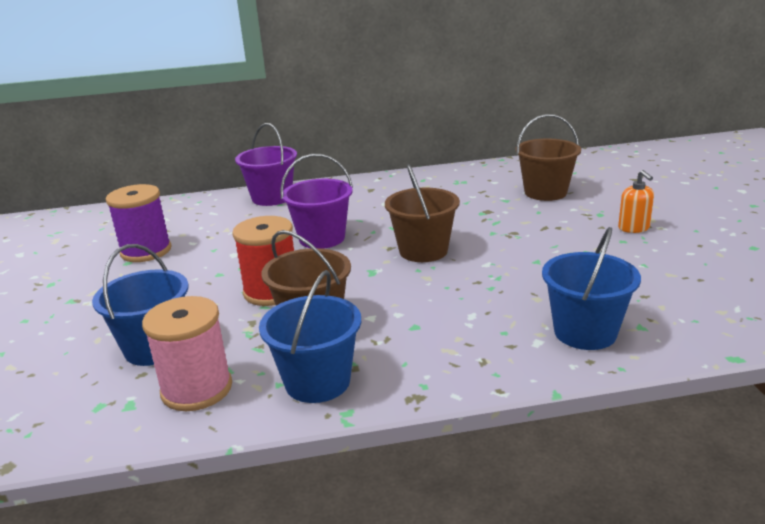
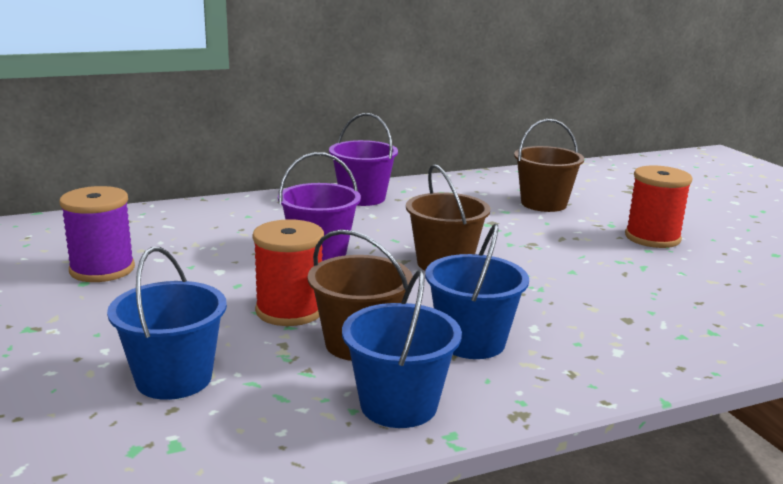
camera: 15 degrees left, 5 degrees down
pink spool [142,296,232,411] -> none
purple bucket [235,123,297,206] -> purple bucket moved to [329,113,398,206]
blue bucket [542,227,641,350] -> blue bucket moved to [425,224,529,359]
orange soap dispenser [618,170,654,233] -> red spool [625,166,693,248]

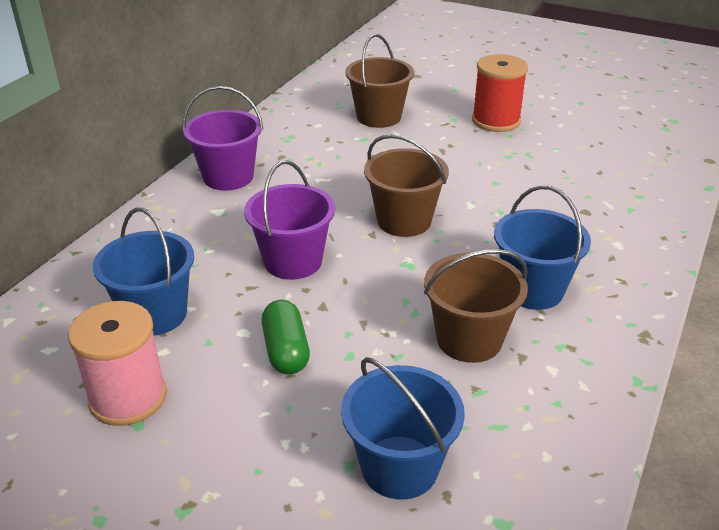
camera: 40 degrees left, 15 degrees up
purple spool [60,186,135,282] -> pink spool [68,301,167,426]
red spool [252,219,324,326] -> none
blue bucket [342,270,462,428] -> blue bucket moved to [93,207,194,335]
none -> green capsule [261,300,310,374]

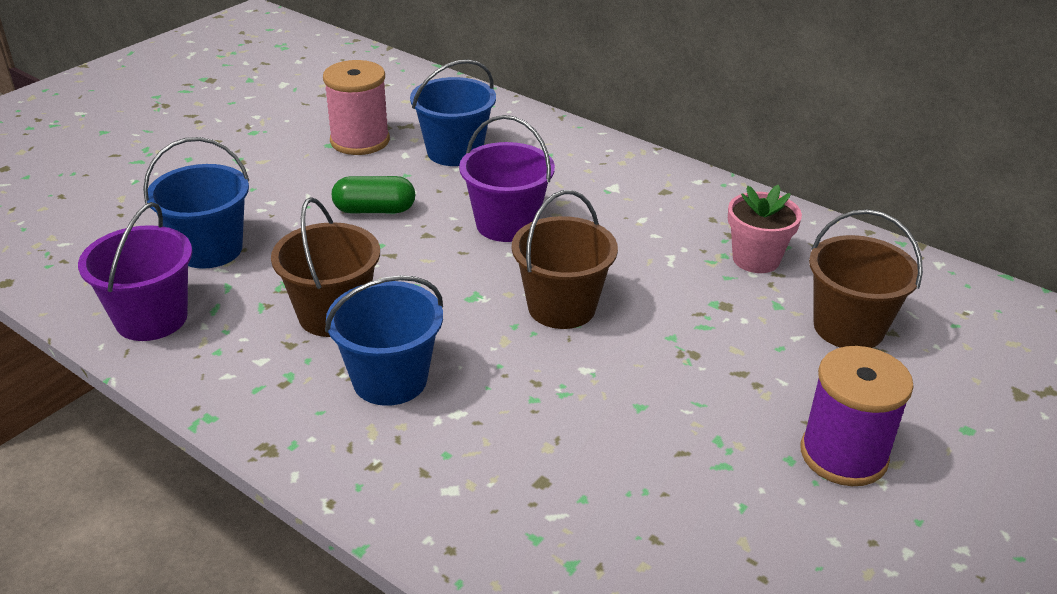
camera: 100 degrees right, 0 degrees up
purple bucket [182,86,263,191] -> purple bucket moved to [78,202,192,341]
red spool [472,54,528,132] -> purple spool [800,346,914,486]
none -> pink flower pot [728,185,802,273]

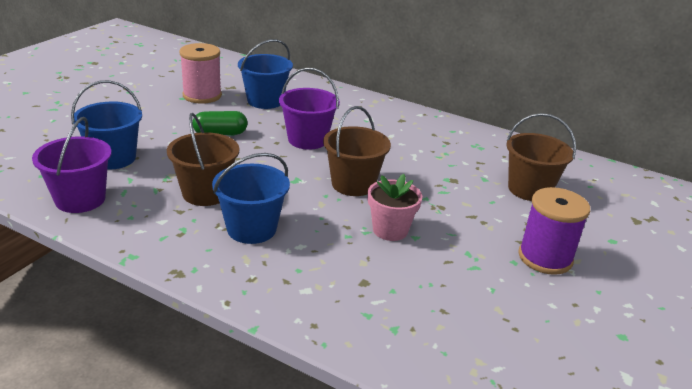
camera: 10 degrees left, 5 degrees down
pink flower pot [728,185,802,273] -> pink flower pot moved to [368,174,422,241]

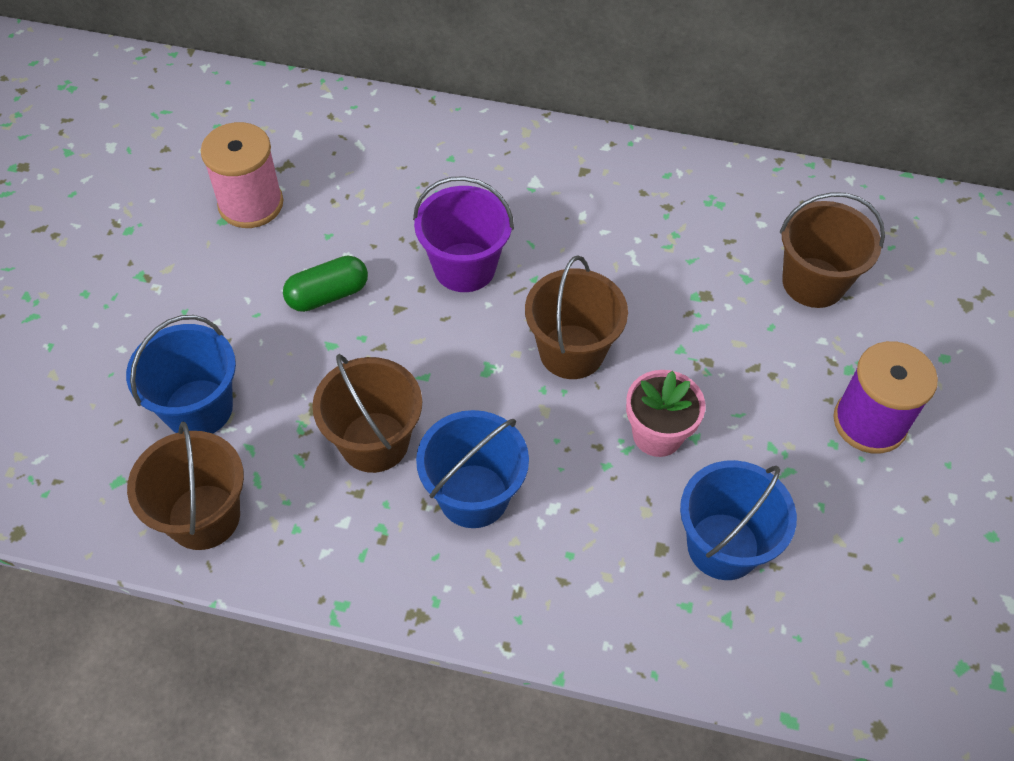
camera: 15 degrees left, 25 degrees up
purple bucket [32,117,112,213] -> brown bucket [127,422,244,550]
blue bucket [238,39,293,109] -> blue bucket moved to [680,460,797,580]

